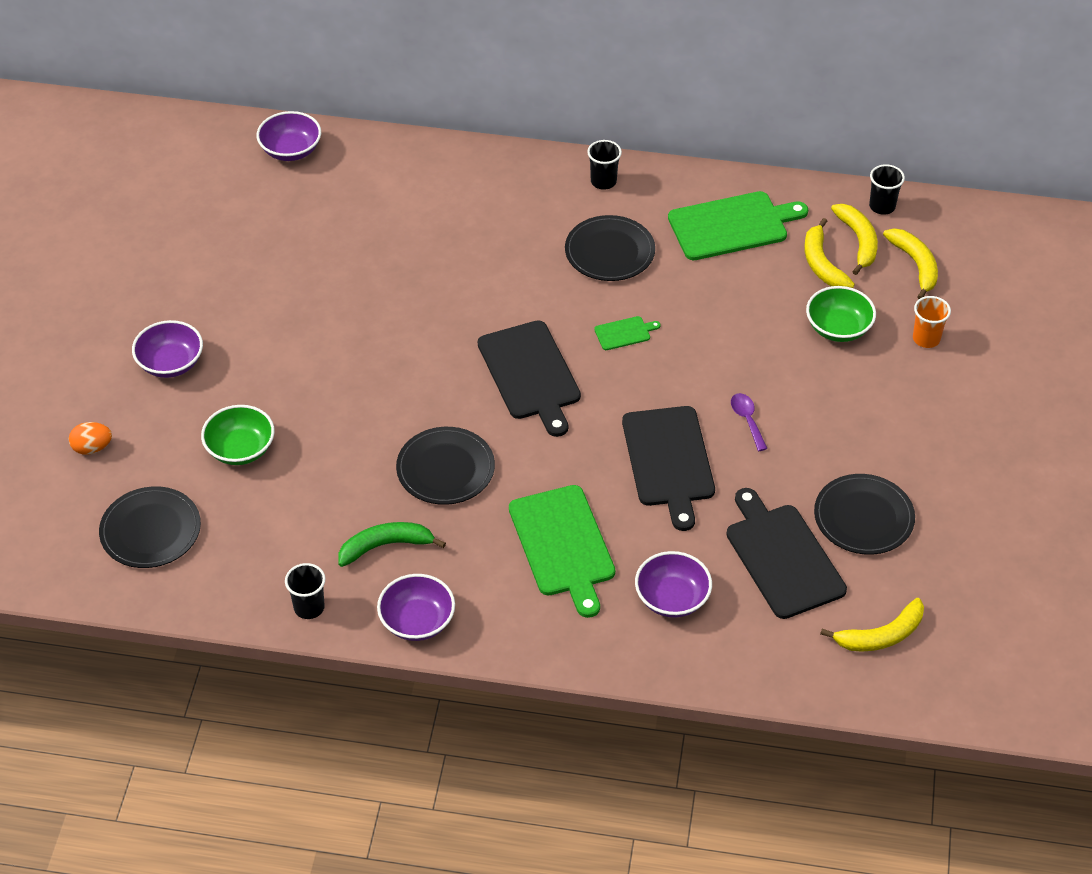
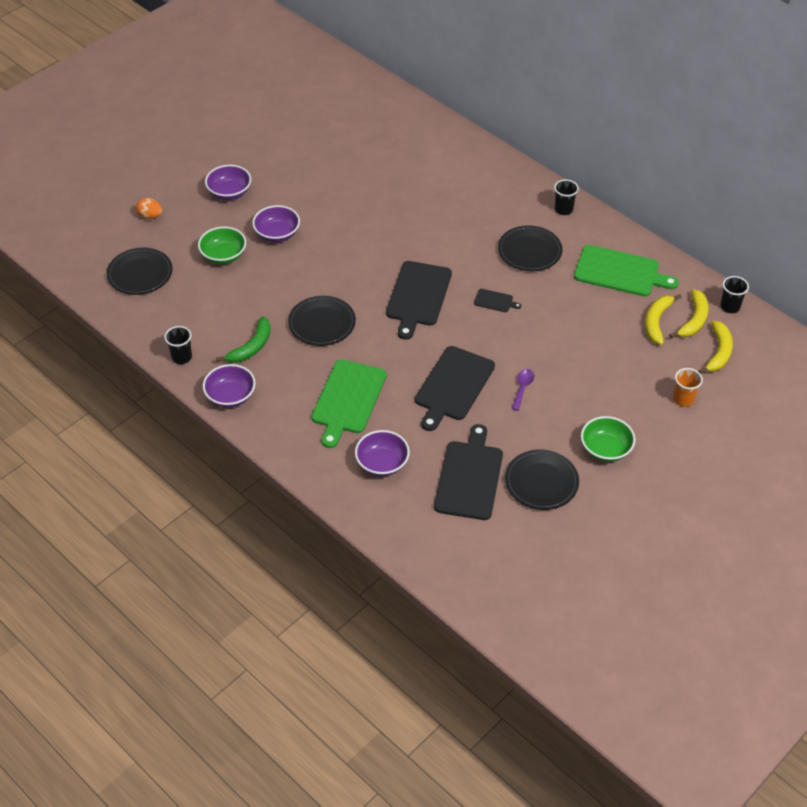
camera: 35 degrees right, 0 degrees up
purple bowl [257,111,321,161] -> purple bowl moved to [252,205,300,242]
green banana [338,522,446,567] -> green banana turned 105 degrees clockwise [216,316,270,363]
green cutting board [594,316,661,350] -> black cutting board [474,289,521,312]
green bowl [806,286,876,342] -> green bowl moved to [581,416,635,462]
yellow banana [820,598,924,652] -> none

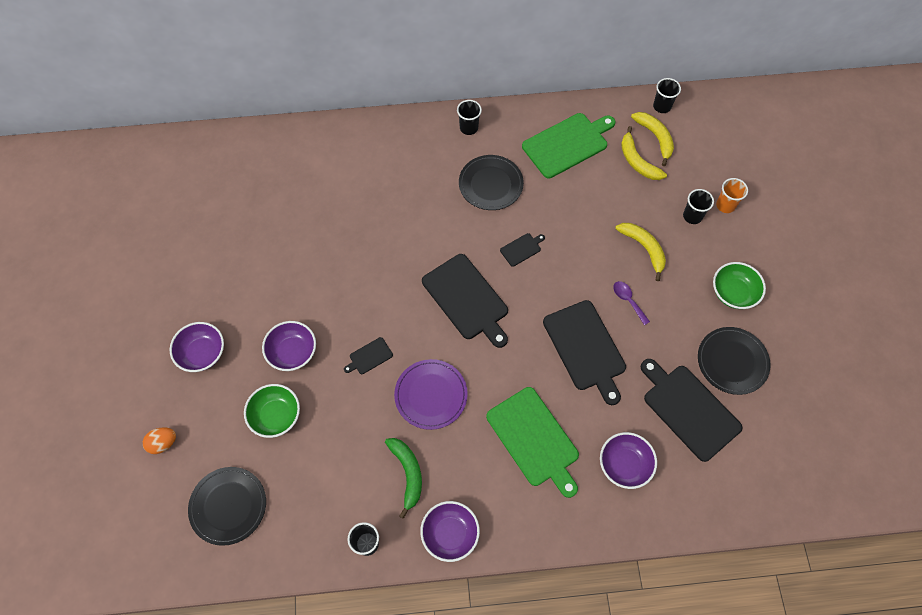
camera: 50 degrees left, 15 degrees up
black plate [288,296,356,346] -> purple plate [394,359,468,430]
yellow banana [698,321,733,374] -> yellow banana moved to [615,223,666,281]
none -> black cutting board [344,337,393,374]
none -> black cup [683,189,714,224]

